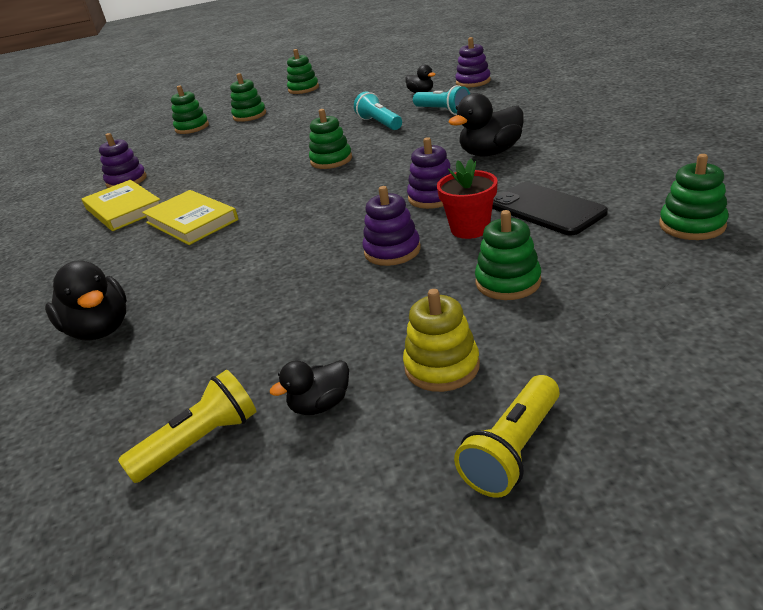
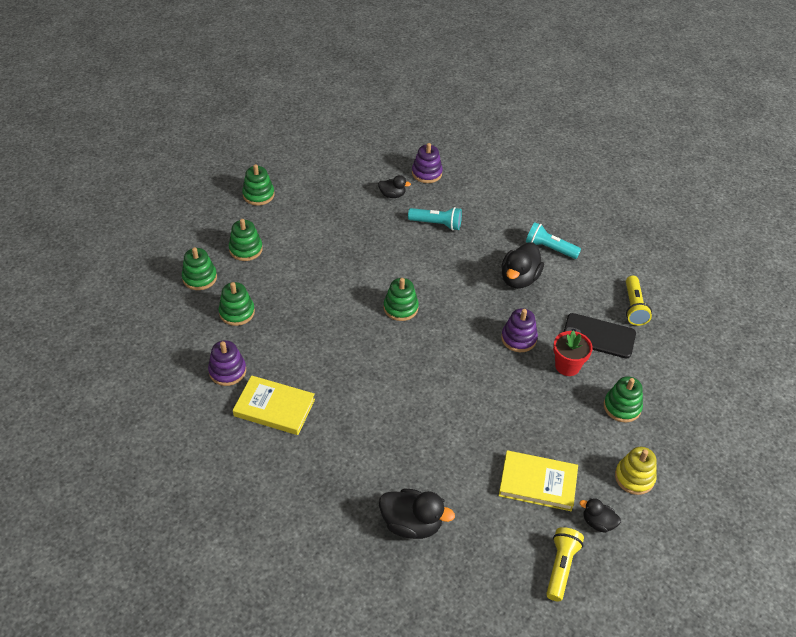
camera: 40 degrees left, 15 degrees up
yellow book [142,190,239,245] -> yellow book moved to [499,450,578,511]
black duck [270,360,349,415] -> black duck turned 90 degrees clockwise [580,498,621,533]
turquoise flashlight [354,91,402,130] -> turquoise flashlight moved to [526,222,581,259]
purple stacking toy [362,186,421,266] -> none
yellow flashlight [454,375,559,498] -> yellow flashlight moved to [626,276,652,326]
green stacking toy [659,154,729,240] -> green stacking toy moved to [219,282,255,326]

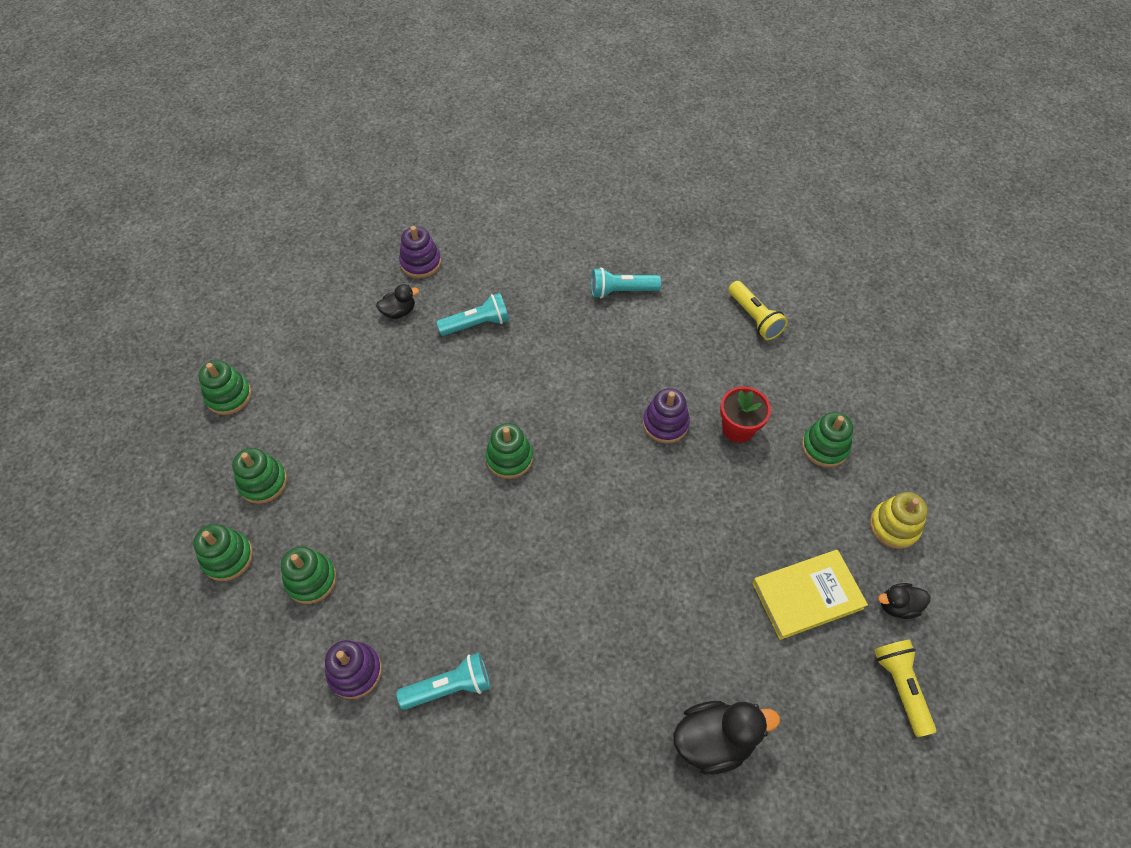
camera: 30 degrees left, 10 degrees up
yellow book [233,375,315,435] -> turquoise flashlight [396,653,490,710]
black duck [501,242,544,289] -> none
black phone [563,313,636,358] -> none

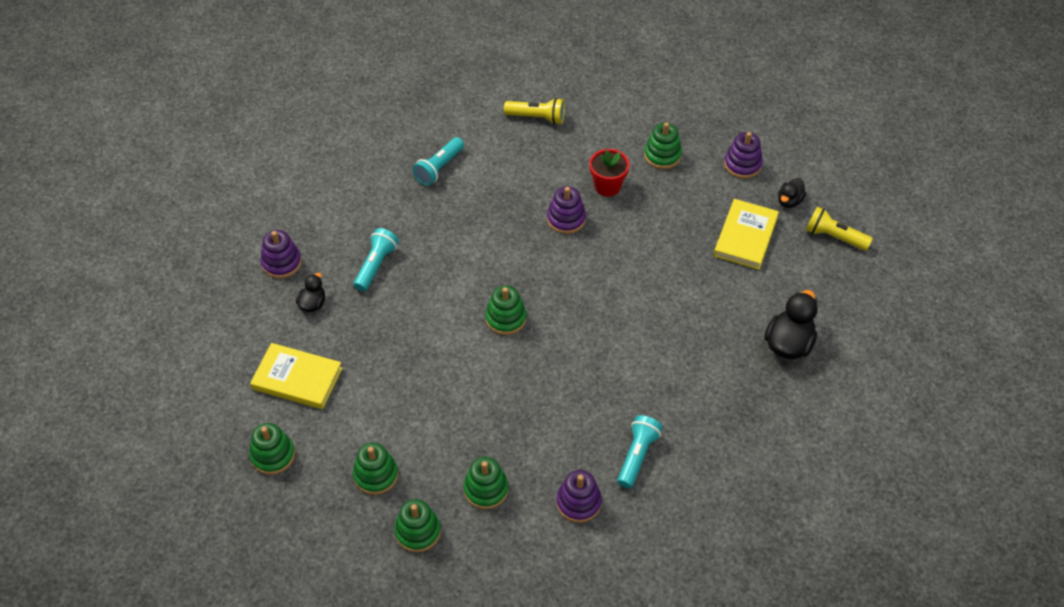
camera: 50 degrees left, 5 degrees down
yellow stacking toy [870,492,928,549] -> purple stacking toy [724,132,763,179]
none -> yellow book [250,343,343,409]

